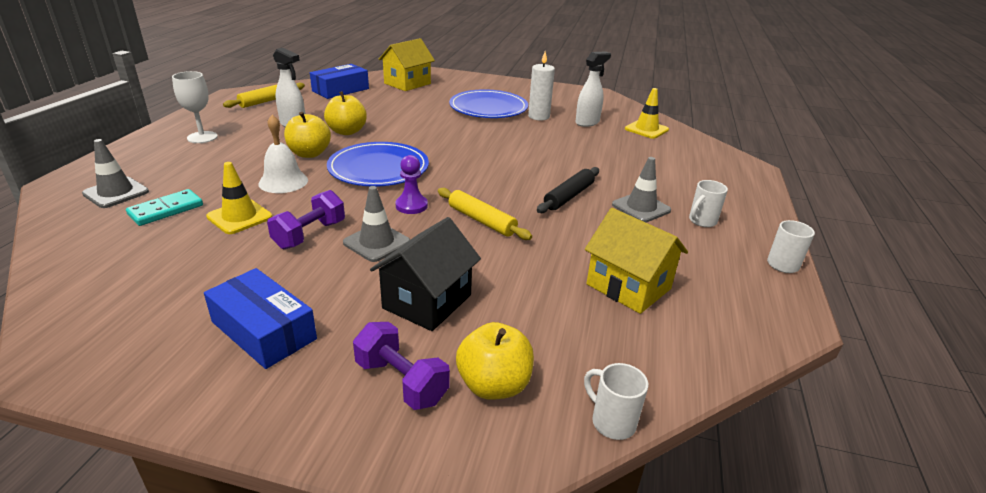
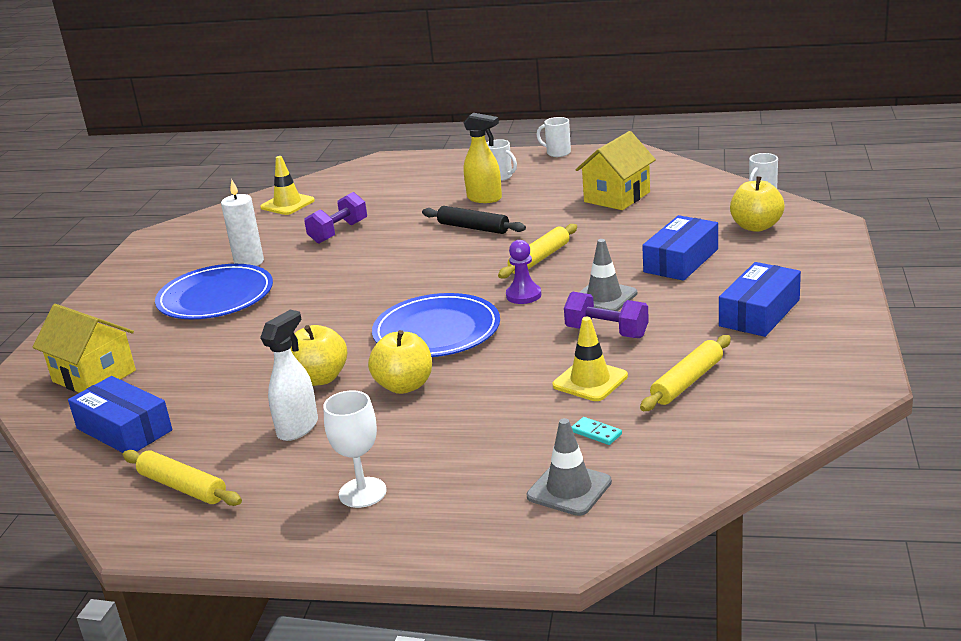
camera: 90 degrees left, 5 degrees down
turquoise domino [126,189,203,226] -> turquoise domino [572,417,622,445], size x0.58
white bell [258,115,308,193] -> none
purple dumbbell [353,322,450,410] -> purple dumbbell moved to [304,192,367,243]
black house [370,217,481,331] -> blue box [642,215,718,281]
white spray bottle [575,51,611,127] -> none
grey traffic cone [612,157,671,222] -> yellow spray bottle [463,113,502,203]
none -> yellow rolling pin [640,335,731,411]

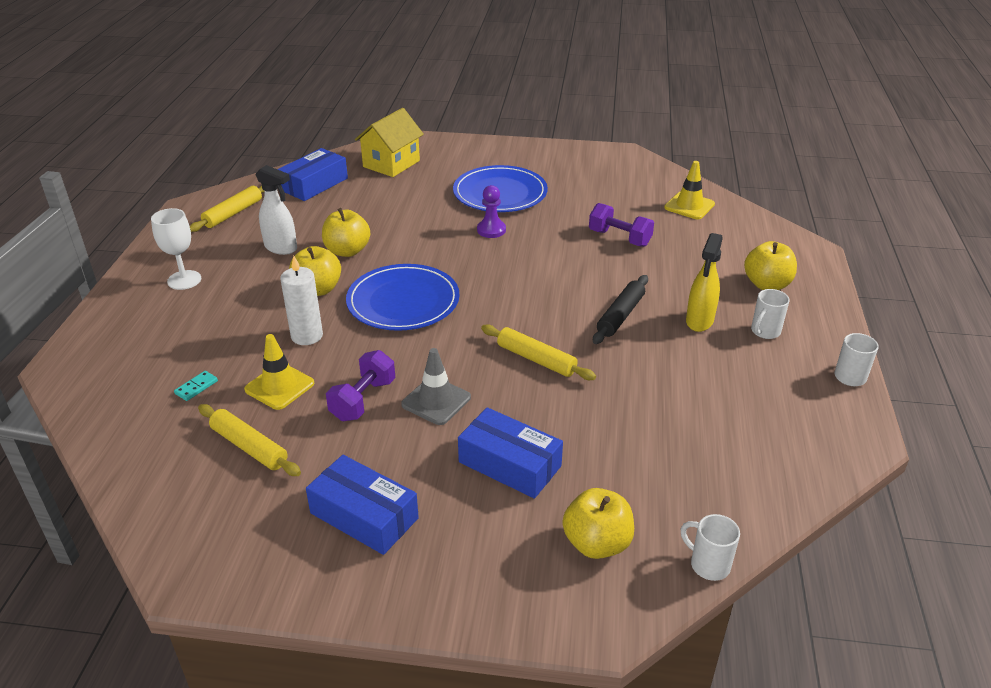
camera: 85 degrees right, 10 degrees up
white candle [221,180,264,266] -> white candle moved to [280,256,323,345]
purple pawn [506,240,541,304] -> purple pawn moved to [477,185,506,238]
grey traffic cone [526,418,612,516] -> none
yellow house [576,131,656,210] -> none
none -> yellow apple [744,241,797,290]

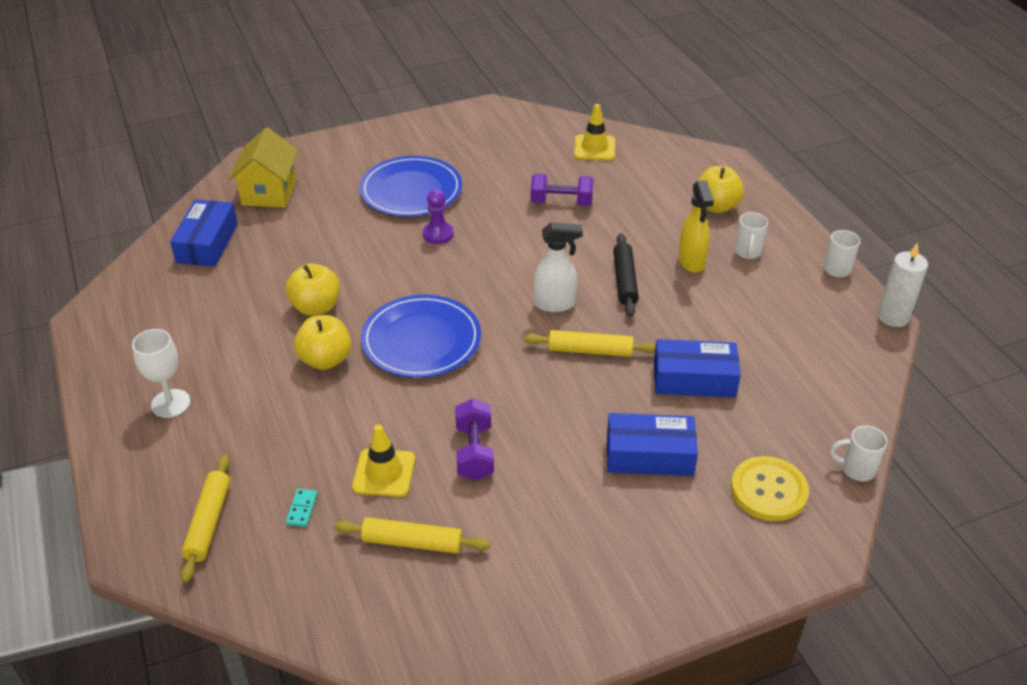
camera: 30 degrees left, 5 degrees up
yellow rolling pin [190,185,265,232] -> yellow rolling pin moved to [180,454,230,583]
white spray bottle [255,165,297,255] -> white spray bottle moved to [533,222,583,312]
white candle [280,256,323,345] -> white candle moved to [878,242,928,327]
blue box [306,455,419,555] -> blue box moved to [654,339,741,397]
grey traffic cone [401,348,471,425] -> none
yellow apple [562,488,634,559] -> yellow button [731,456,809,521]

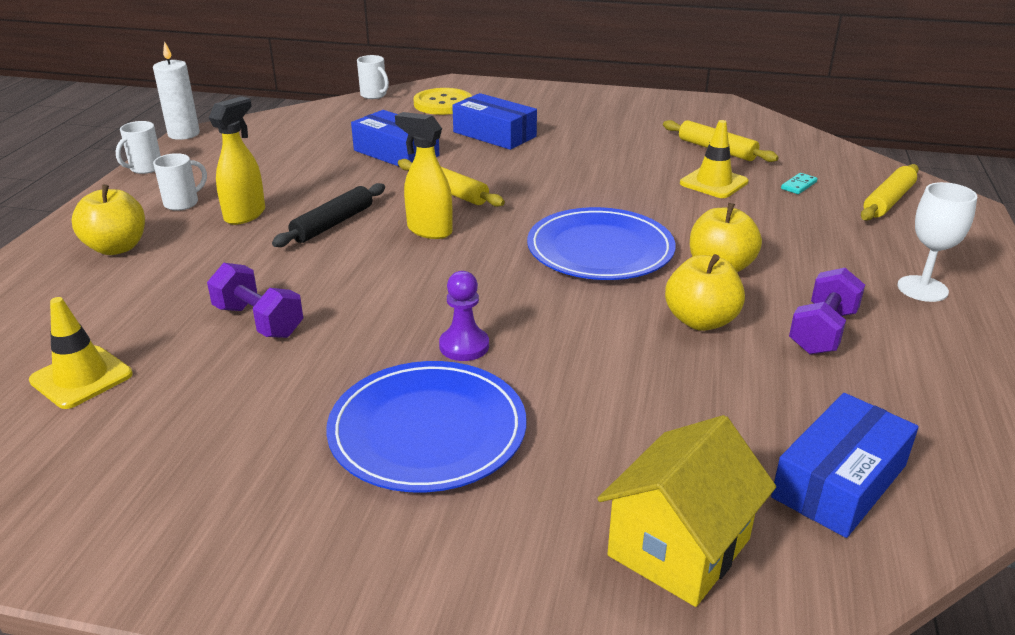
camera: 145 degrees left, 10 degrees down
purple dumbbell [455,398,494,481] -> purple dumbbell moved to [789,268,865,354]
white spray bottle [533,222,583,312] -> yellow spray bottle [395,112,453,239]

